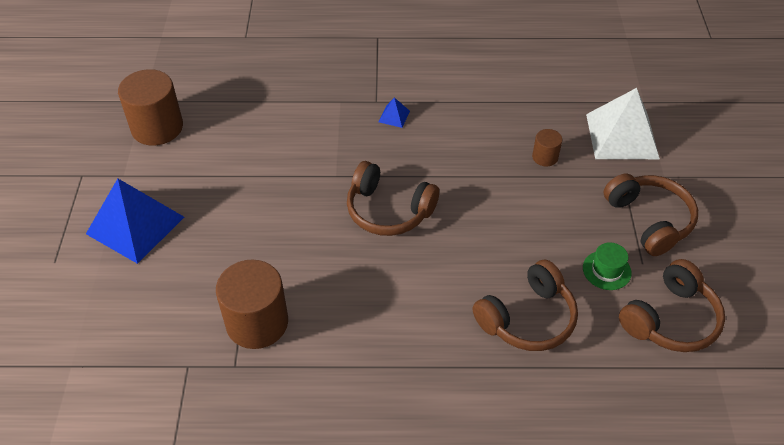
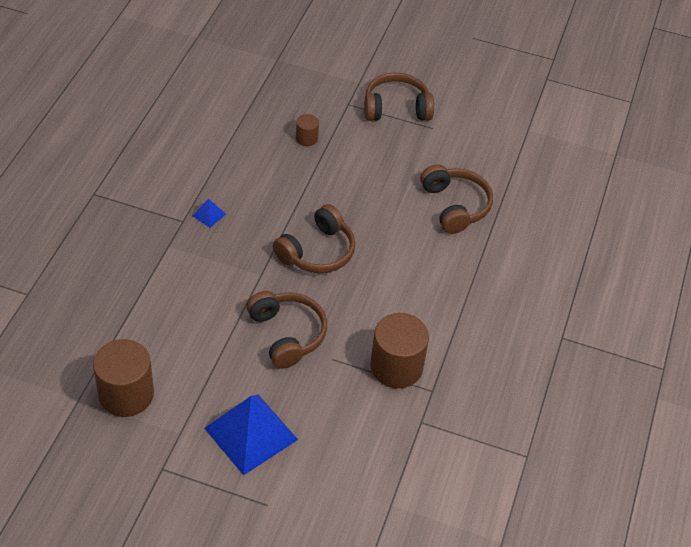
camera: 75 degrees left, 0 degrees up
green hat [583,242,632,290] -> none
white pyramid [586,88,660,159] -> none
brown headphones [619,259,725,352] -> brown headphones moved to [246,291,327,369]

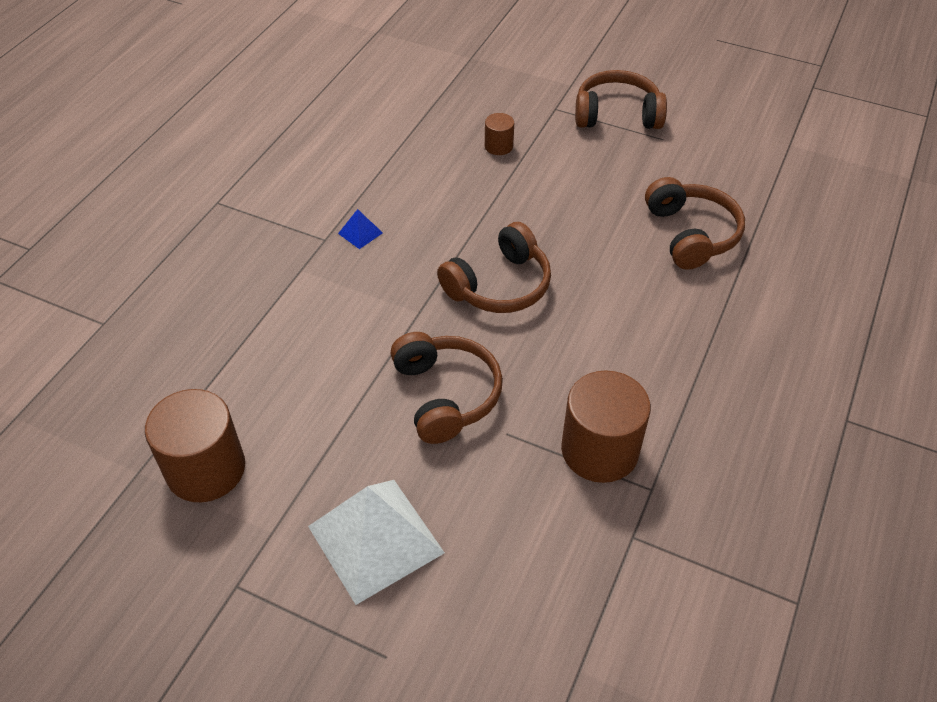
camera: 10 degrees right, 0 degrees up
blue pyramid [204,394,298,475] -> white pyramid [308,480,445,605]

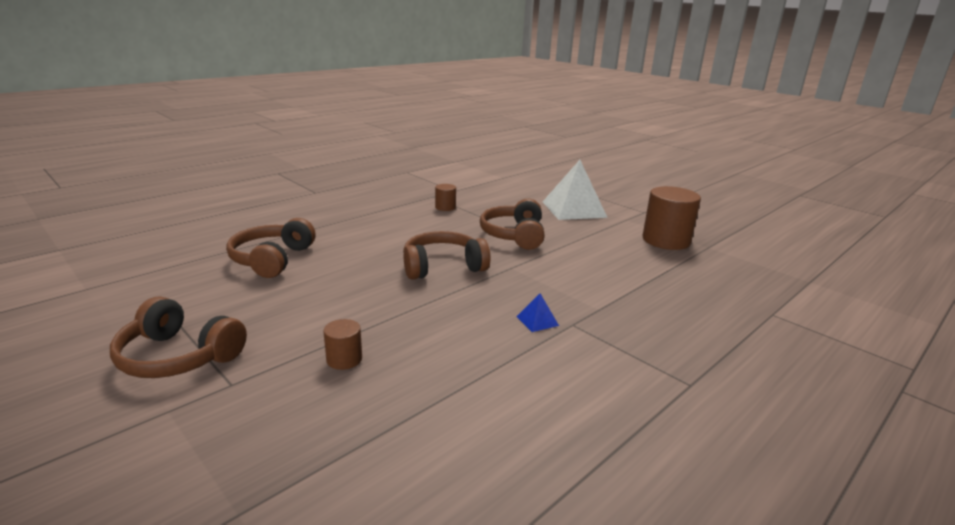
camera: 160 degrees left, 25 degrees down
brown cylinder [561,370,651,483] -> brown cylinder [435,184,456,211], size x0.49

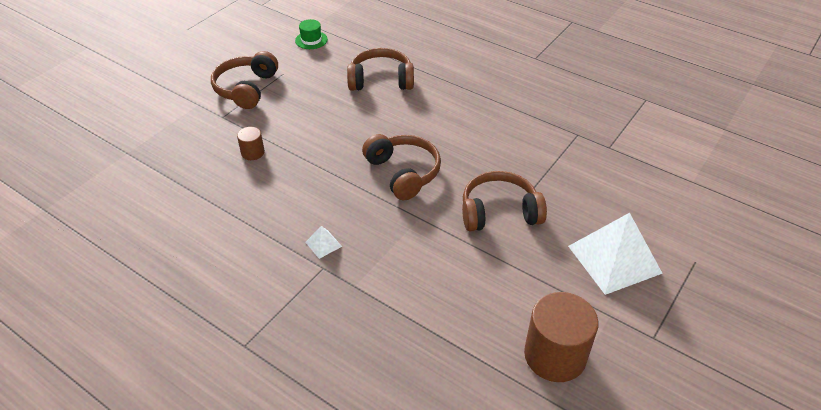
camera: 80 degrees right, 20 degrees up
brown cylinder [435,184,456,211] -> none
blue pyramid [516,294,559,332] -> white pyramid [305,226,342,259]
none -> green hat [295,19,328,49]

